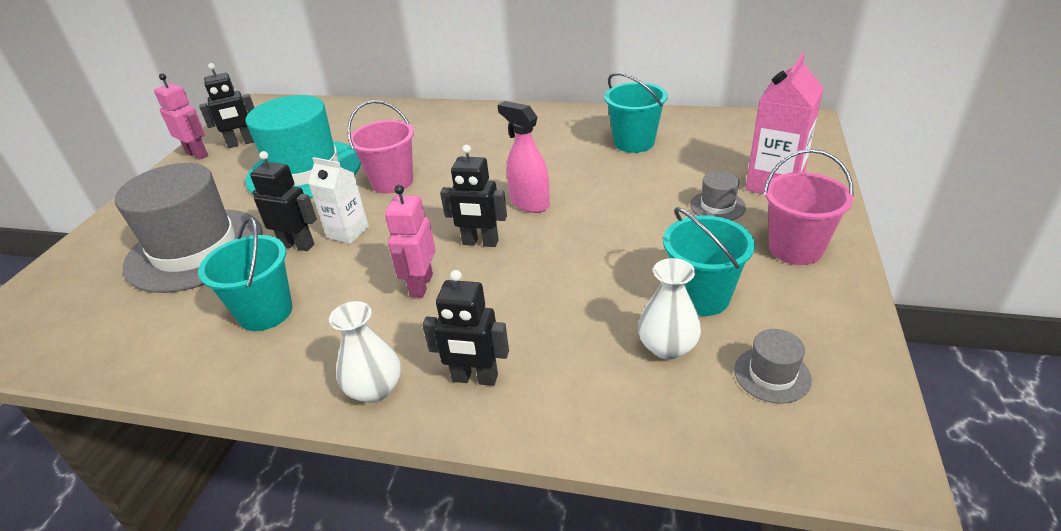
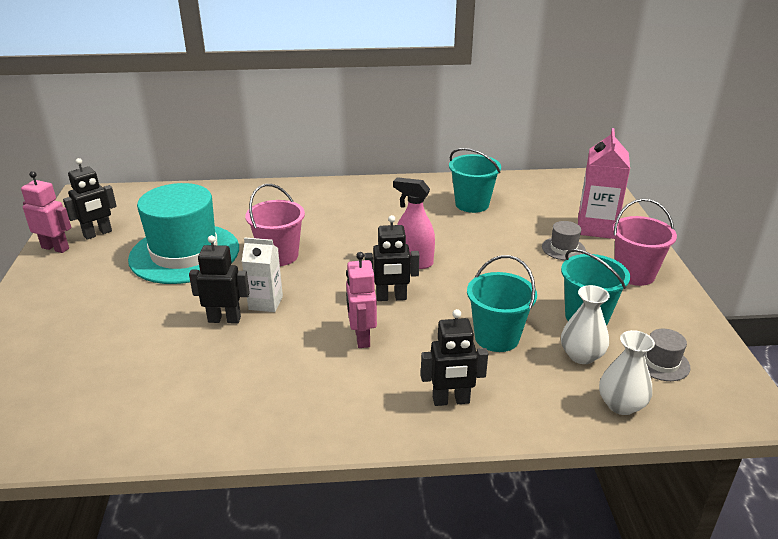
camera: 20 degrees left, 5 degrees down
grey hat [115,163,263,293] -> none
turquoise bucket [198,216,293,331] -> turquoise bucket moved to [467,255,537,352]
white vase [329,301,401,403] -> white vase moved to [599,330,655,415]

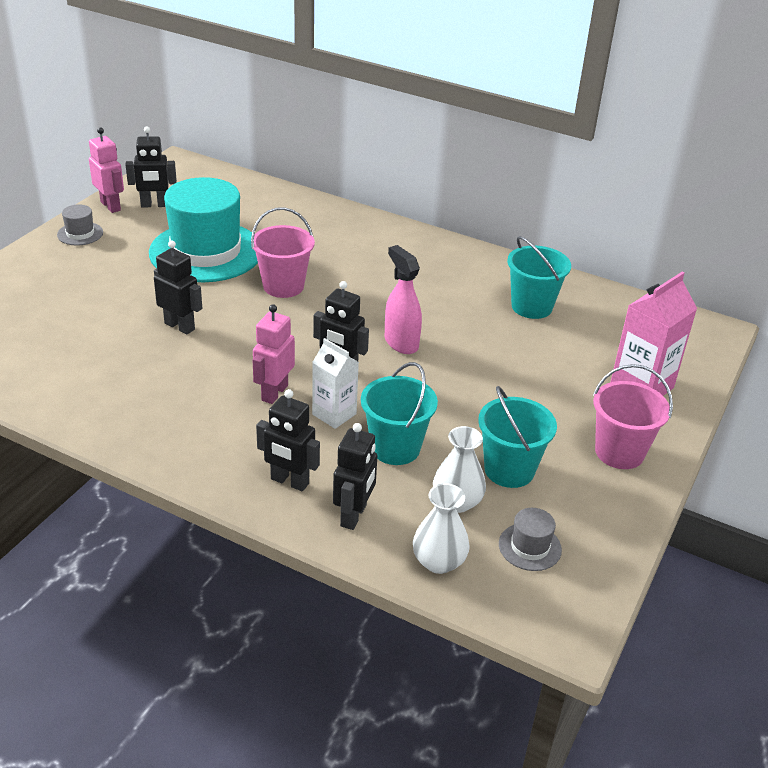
camera: 30 degrees right, 5 degrees up
white carton [242,237,283,312] -> white carton moved to [312,338,359,429]
grey hat [542,221,586,260] -> grey hat moved to [57,204,103,246]
none -> black robot [333,423,378,530]

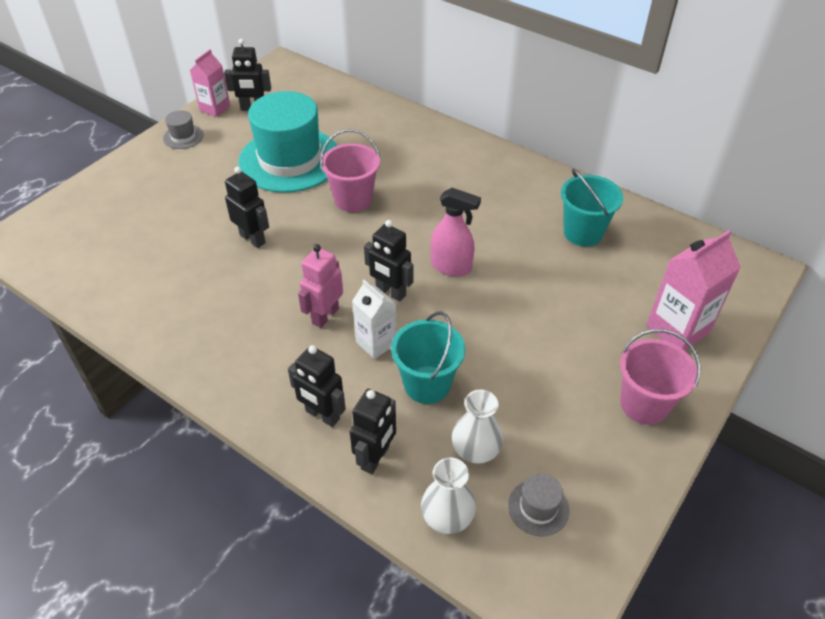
camera: 10 degrees right, 10 degrees up
pink robot [89,127,124,213] -> pink carton [190,49,230,117]
pink spray bottle [385,245,422,354] -> pink spray bottle turned 135 degrees clockwise [431,188,481,276]
turquoise bucket [478,386,557,488] -> none

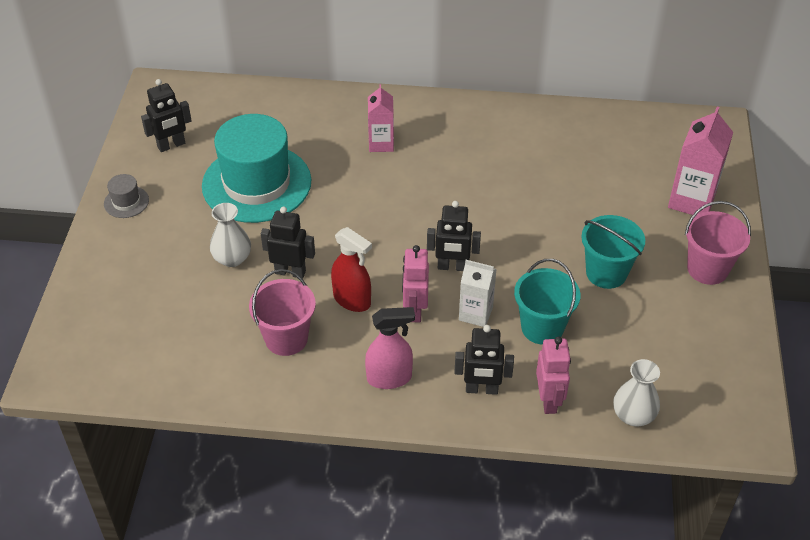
camera: 30 degrees left, 0 degrees up
pink carton [190,49,230,117] -> pink carton moved to [368,84,394,152]
pink bucket [320,129,380,212] -> pink bucket moved to [249,269,316,356]
black robot [350,389,396,474] -> pink robot [536,337,571,414]
pink spray bottle [431,188,481,276] -> pink spray bottle moved to [365,307,415,389]
white vase [452,390,503,464] -> white vase moved to [210,203,251,267]
grey hat [508,474,569,536] -> none
turquoise bucket [561,168,623,246] -> turquoise bucket moved to [581,215,645,289]
none -> red spray bottle [331,227,372,312]

